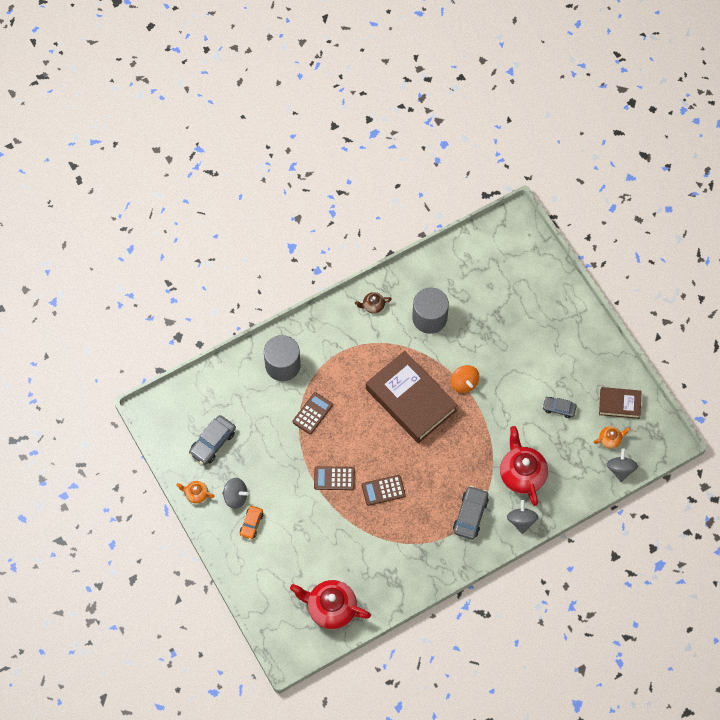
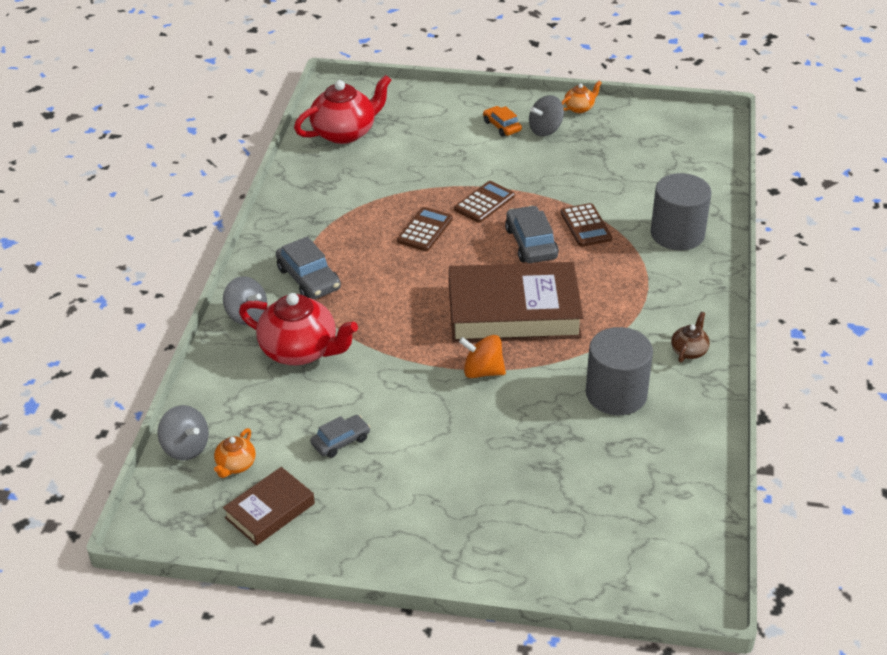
camera: 130 degrees right, 25 degrees down
grey car [189,415,236,465] -> grey car moved to [505,205,559,263]

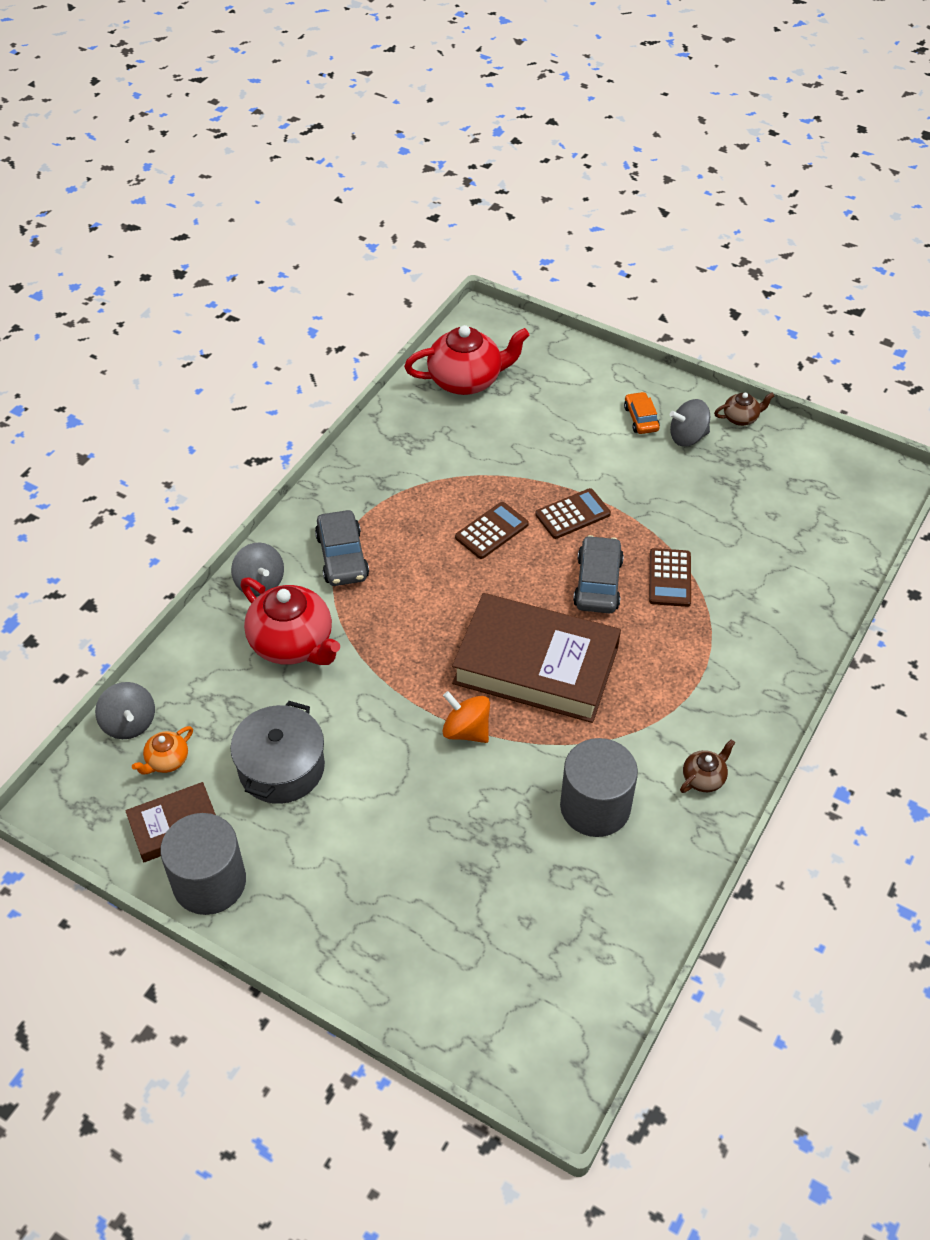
camera: 20 degrees right, 10 degrees up
grey car [310,415,370,458] -> grey pot [230,701,325,804]
orange teapot [561,81,602,113] -> brown teapot [714,393,774,426]
grey cylinder [651,173,711,250] -> grey cylinder moved to [160,813,246,915]

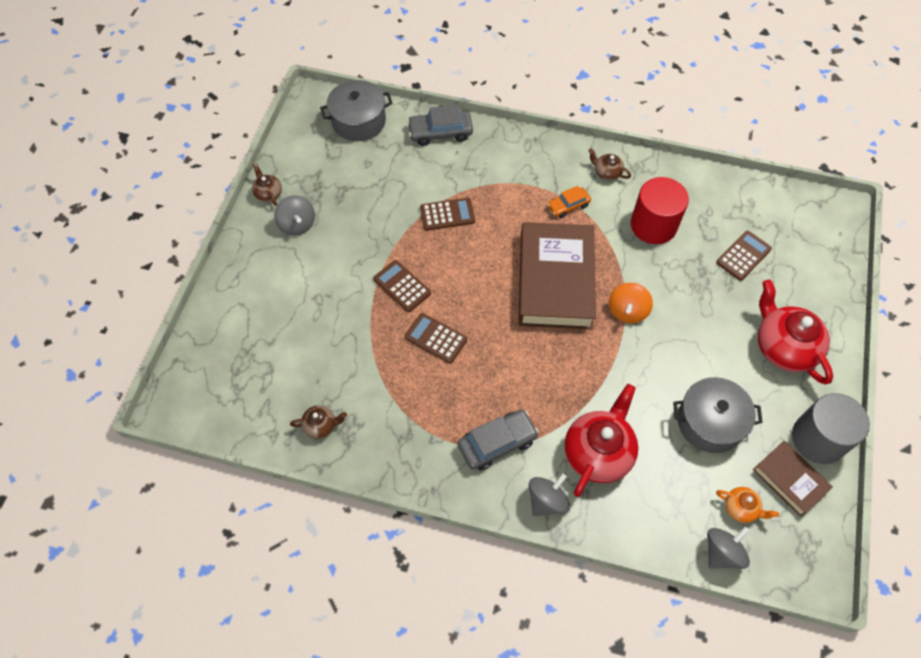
camera: 105 degrees left, 10 degrees up
red teapot [404,325,530,395] -> red teapot moved to [758,279,833,384]
grey cylinder [560,738,638,837] -> red cylinder [631,177,689,244]
grey car [573,535,624,613] -> grey car moved to [407,105,473,146]
orange car [624,392,660,434] -> orange car moved to [547,186,591,218]
none -> brown teapot [290,405,347,439]
none -> grey pot [320,80,392,141]
none -> brown calculator [716,231,772,281]

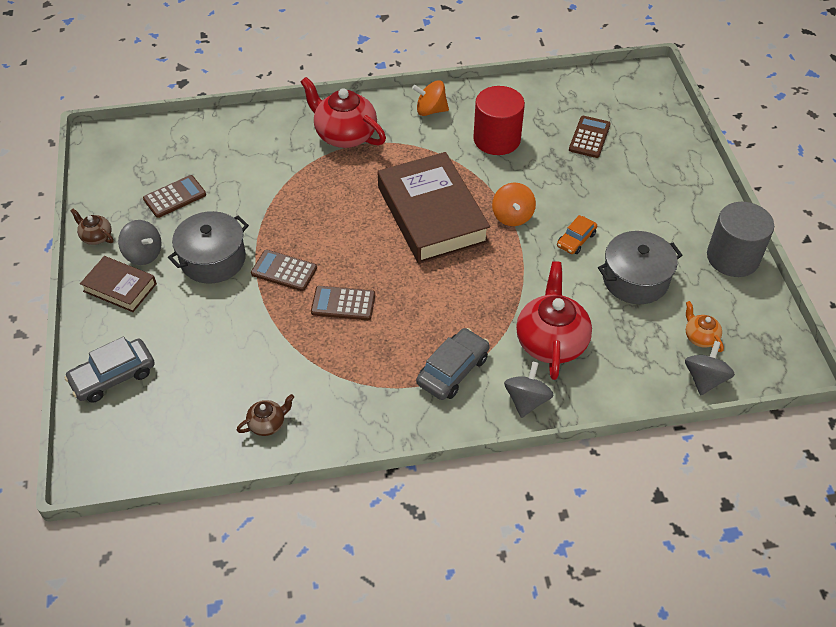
camera: 25 degrees left, 10 degrees down
grey pot [320,80,392,141] -> grey pot moved to [168,211,249,283]
grey car [407,105,473,146] -> grey car moved to [64,336,155,403]
brown calculator [420,198,475,231] -> brown calculator moved to [143,175,206,218]
orange car [547,186,591,218] -> orange car moved to [557,215,597,254]
brown teapot [588,148,631,181] -> orange spinning top [412,80,449,116]
orange teapot [716,487,779,523] -> orange teapot turned 120 degrees counterclockwise [686,301,724,352]
brown book [753,441,833,517] -> brown book moved to [80,256,157,312]
red teapot [758,279,833,384] -> red teapot moved to [301,77,386,148]

